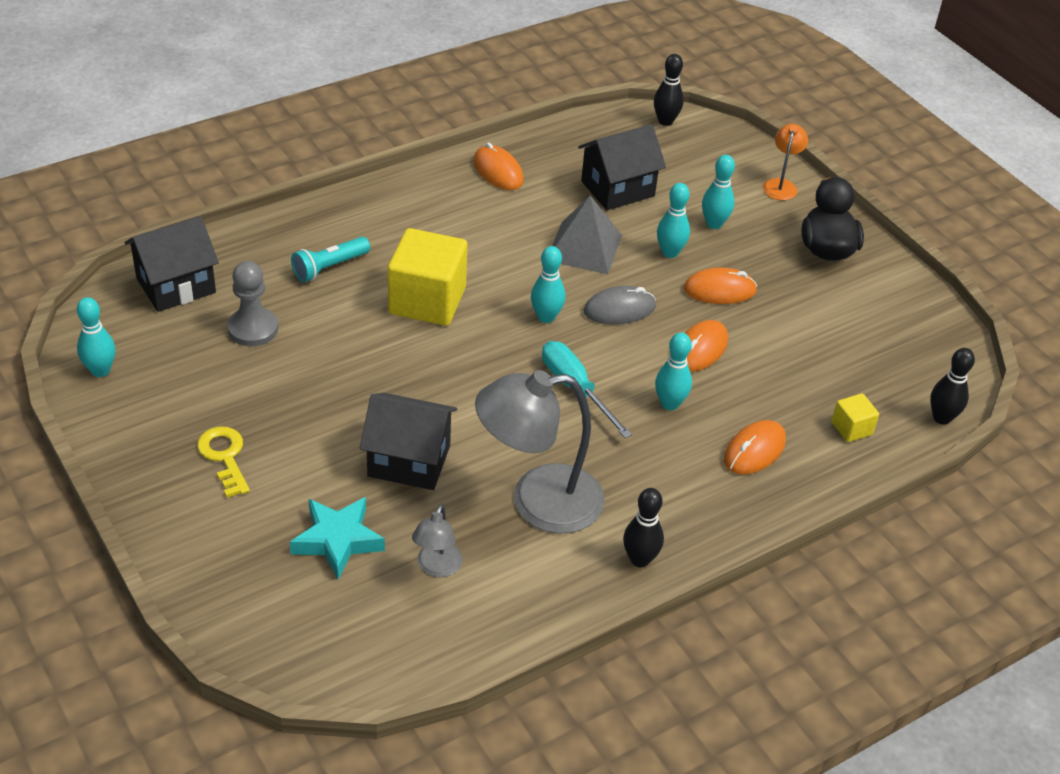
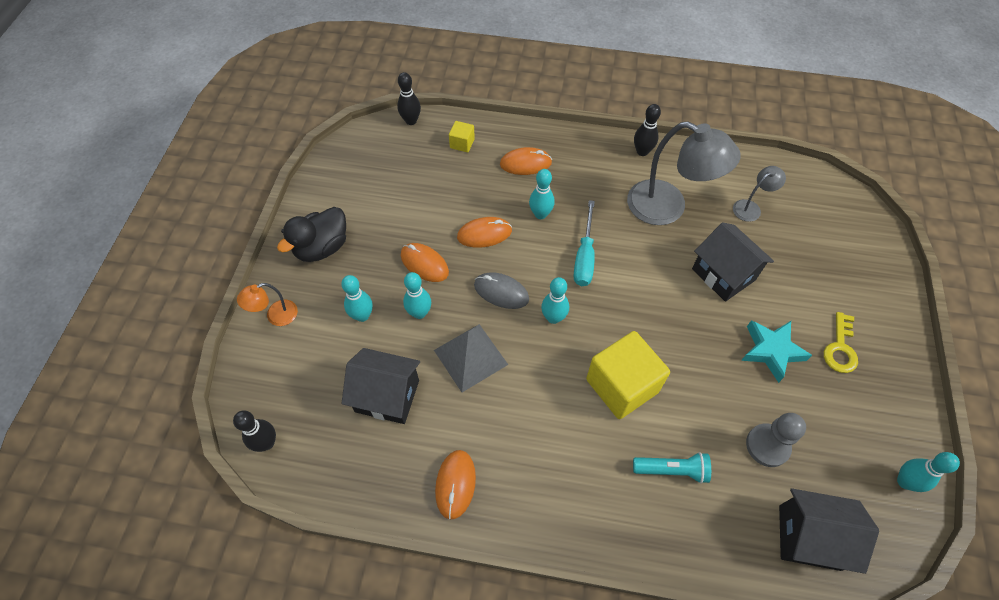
camera: 135 degrees left, 15 degrees up
turquoise star [290,497,385,579] -> turquoise star moved to [741,320,812,383]

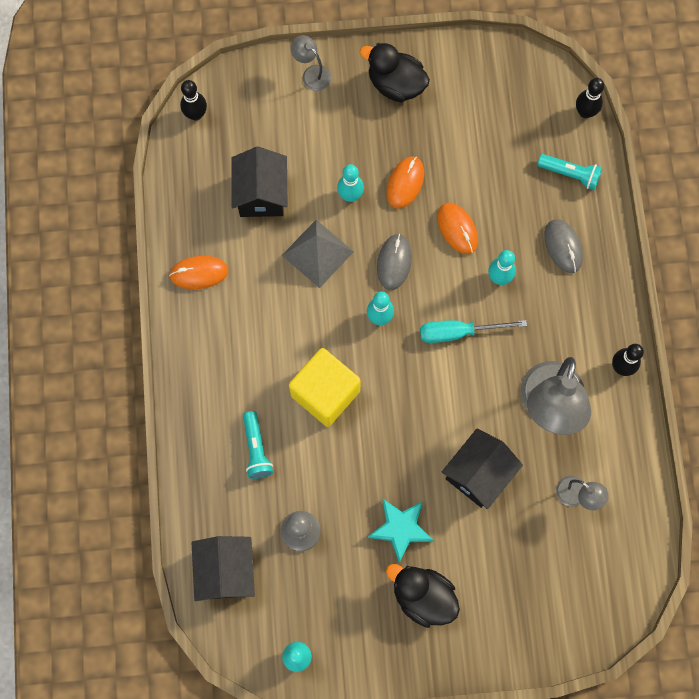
camera: 75 degrees right, 15 degrees up
orange lamp [237,283,298,326] -> grey lamp [291,35,331,91]
turquoise bowling pin [341,275,373,322] -> none
yellow cube [449,121,475,152] -> turquoise flashlight [537,154,602,190]
orange mouse [500,147,552,175] -> grey mouse [544,219,583,273]
yellow key [824,312,858,373] -> black duck [386,564,460,628]

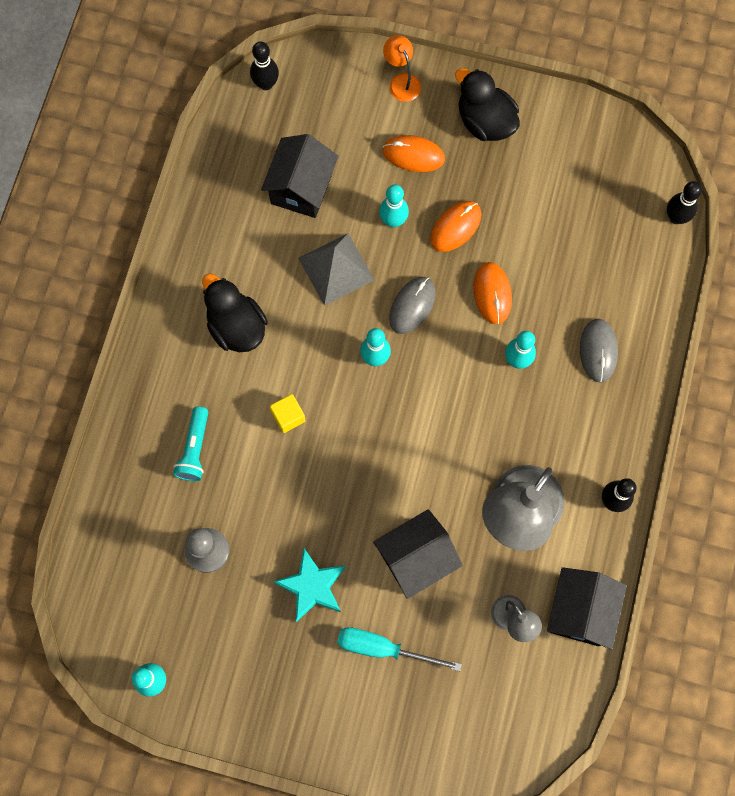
camera: 20 degrees right, 0 degrees up
orange mouse [169,256,229,289] -> orange mouse moved to [383,135,445,172]
black house [191,536,255,601] -> black house moved to [547,567,627,649]
yellow cube [289,348,361,427] -> yellow cube [270,394,306,433], size x0.46
grey lamp [291,35,331,91] -> orange lamp [383,35,421,102]
black duck [386,564,460,628] -> black duck moved to [202,273,268,352]
turquoise screwdriver [420,320,527,343] -> turquoise screwdriver moved to [337,627,462,671]
turquoise flashlight [537,154,602,190] -> none

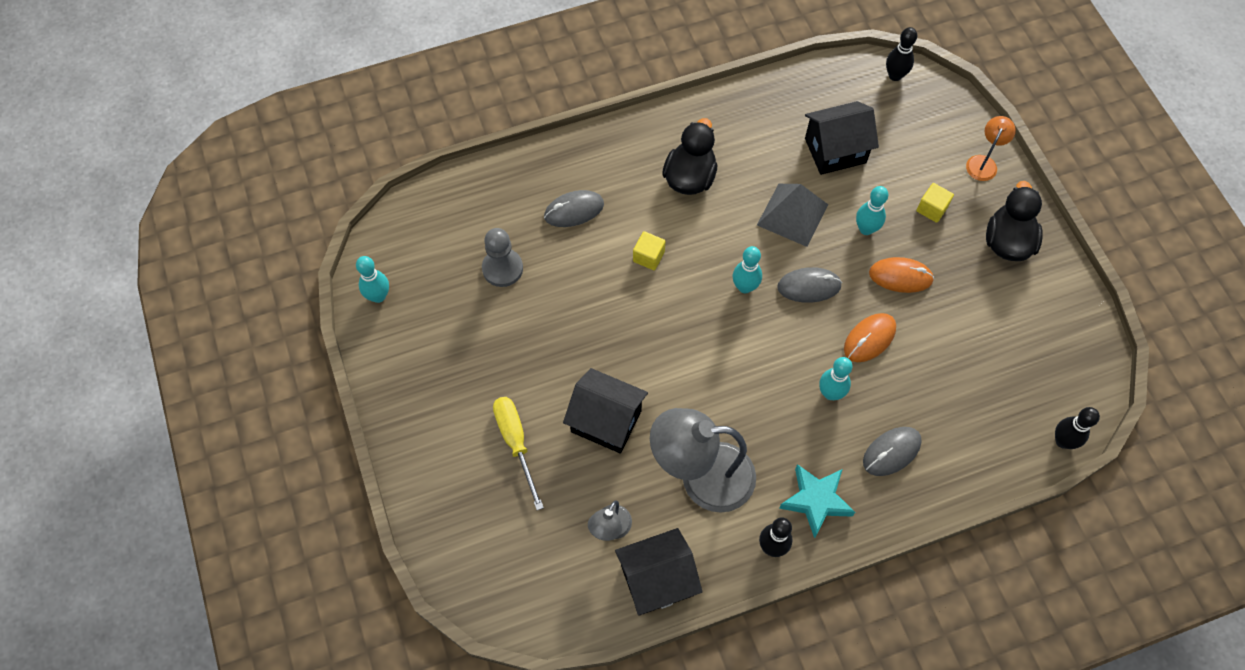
camera: 55 degrees right, 10 degrees down
turquoise flashlight [173,407,208,481] -> grey mouse [544,190,604,227]
turquoise star [273,548,345,622] -> turquoise star moved to [779,464,855,538]
turquoise screwdriver [337,627,462,671] -> yellow screwdriver [493,397,544,510]
orange mouse [383,135,445,172] -> yellow cube [916,183,954,223]

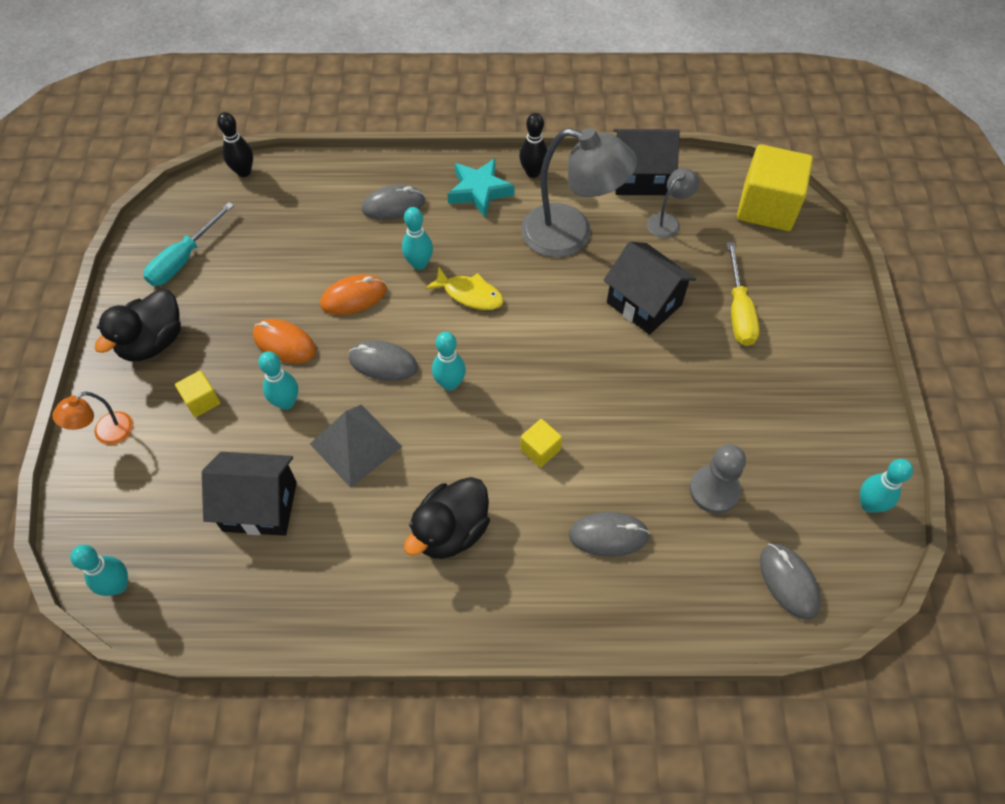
camera: 160 degrees left, 5 degrees down
black bowling pin [886,27,917,81] -> turquoise bowling pin [70,545,128,596]
none -> turquoise screwdriver [144,202,234,286]
none -> yellow fish [425,267,504,310]
none -> yellow cube [737,144,813,231]
none -> grey mouse [760,544,821,620]

